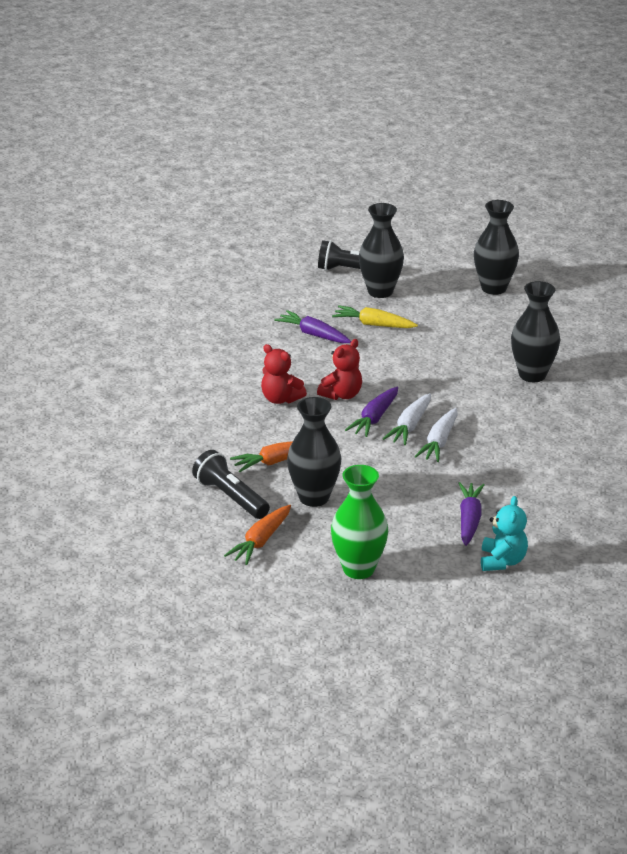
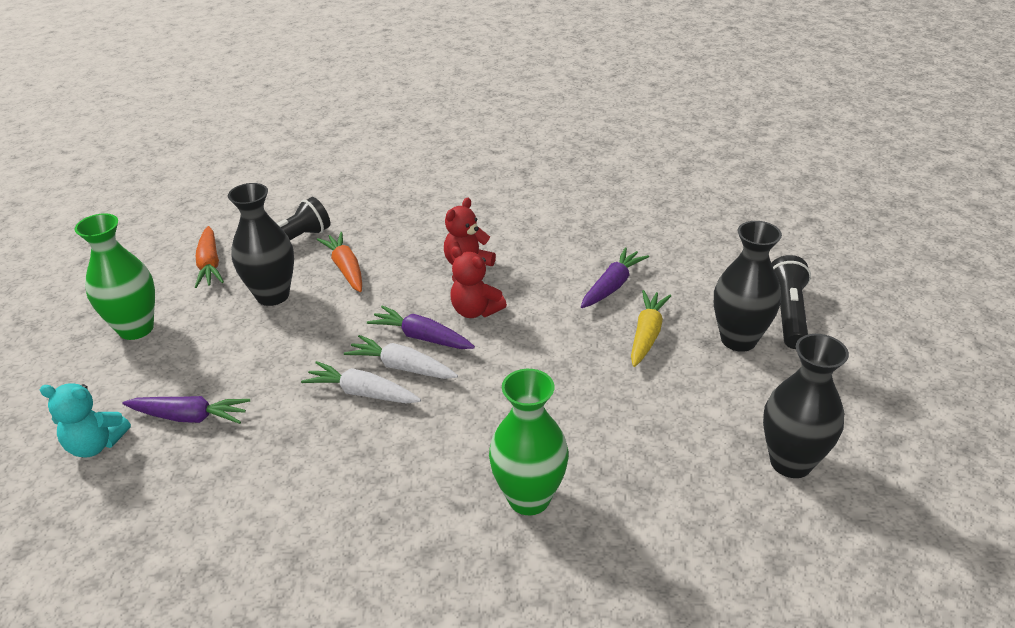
camera: 90 degrees right, 5 degrees up
orange carrot [224,505,291,565] -> orange carrot turned 135 degrees counterclockwise [195,226,224,288]
black vase [511,281,560,382] -> green vase [489,369,569,515]

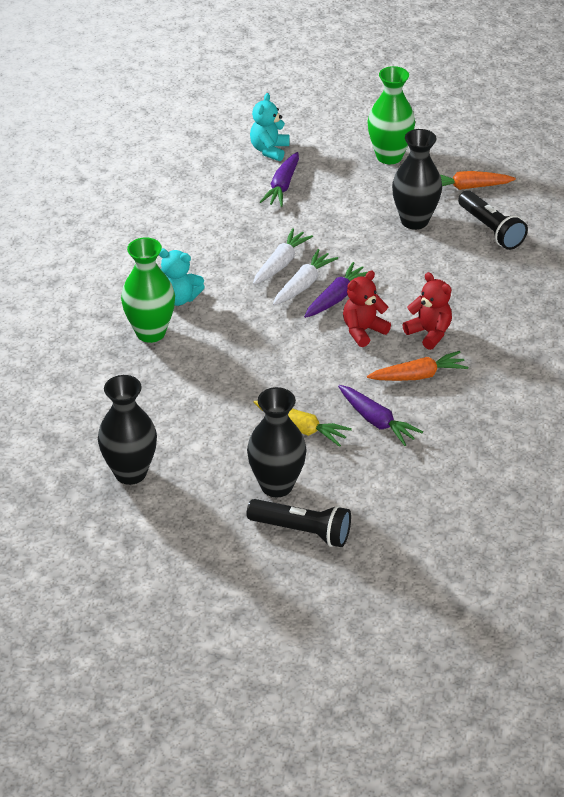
camera: 100 degrees right, 5 degrees up
orange carrot [317,232,362,292] -> orange carrot moved to [367,351,468,381]
none -> turquoise teddy bear [159,249,205,306]

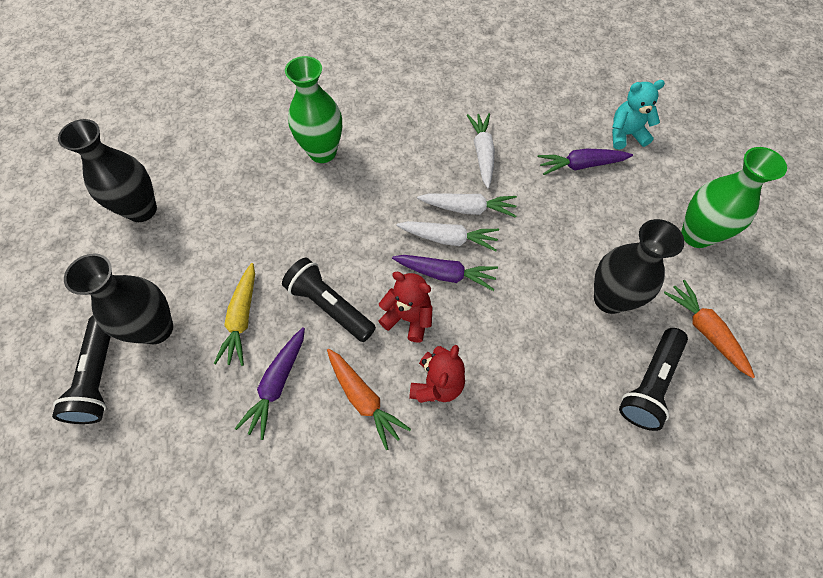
camera: 65 degrees right, 20 degrees up
turquoise teddy bear [159,249,205,306] -> none
none -> black flashlight [282,258,376,342]
none -> white carrot [467,113,495,188]

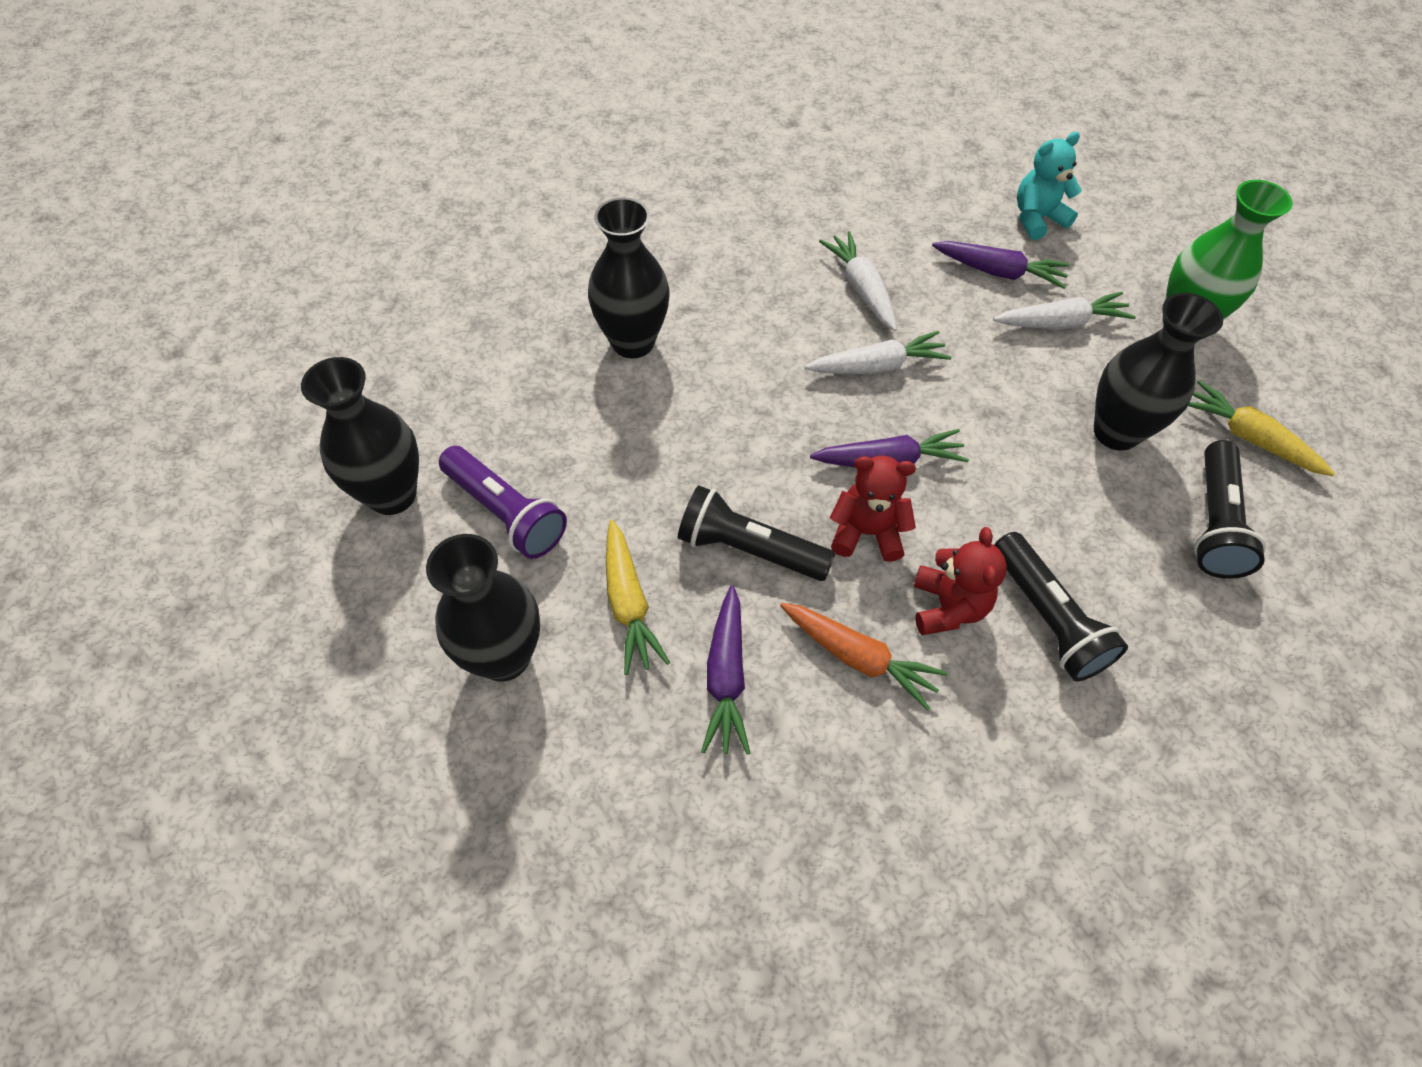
camera: 20 degrees left, 5 degrees down
black flashlight [52,315,111,424] -> black flashlight moved to [994,532,1128,682]
green vase [285,56,342,163] -> black vase [588,197,670,358]
white carrot [397,221,499,252] -> white carrot moved to [993,292,1136,329]
purple carrot [538,148,633,175] -> purple carrot turned 135 degrees counterclockwise [932,241,1070,289]
orange carrot [664,280,755,378] -> yellow carrot [1188,380,1335,476]
none -> purple flashlight [439,446,567,559]

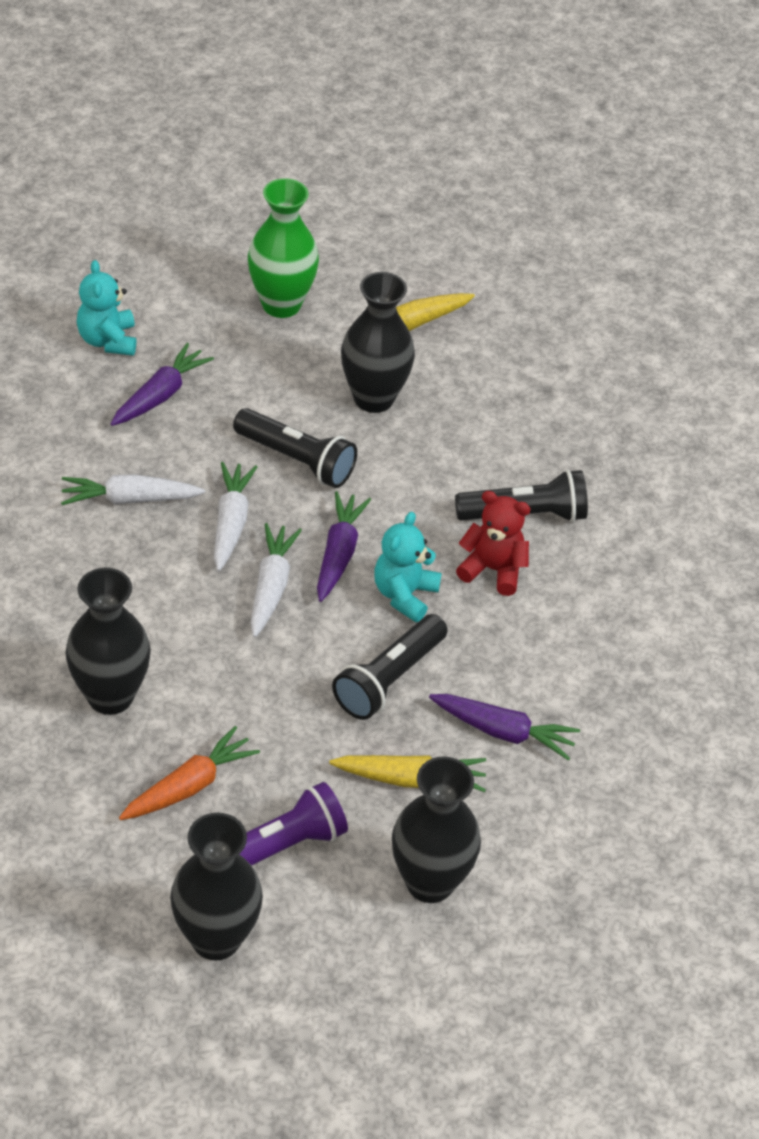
camera: 75 degrees left, 10 degrees down
orange carrot [780,603,948,711] -> orange carrot moved to [119,726,260,820]
red teddy bear [830,456,916,562] -> turquoise teddy bear [374,512,442,622]
white carrot [993,292,1136,329] -> white carrot moved to [250,523,302,637]
black flashlight [1194,440,1266,579] -> black flashlight moved to [233,408,357,488]

